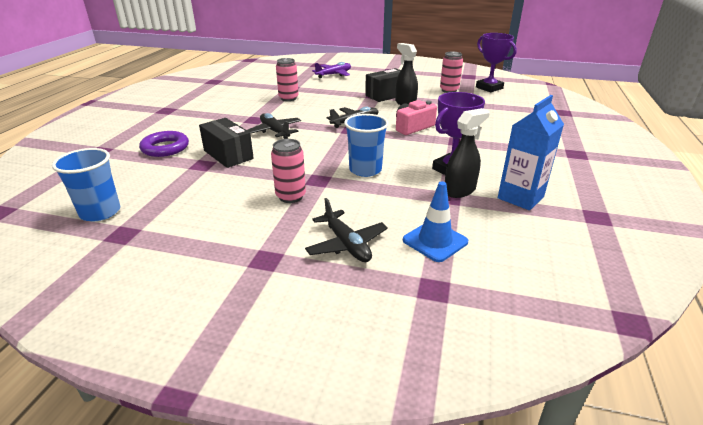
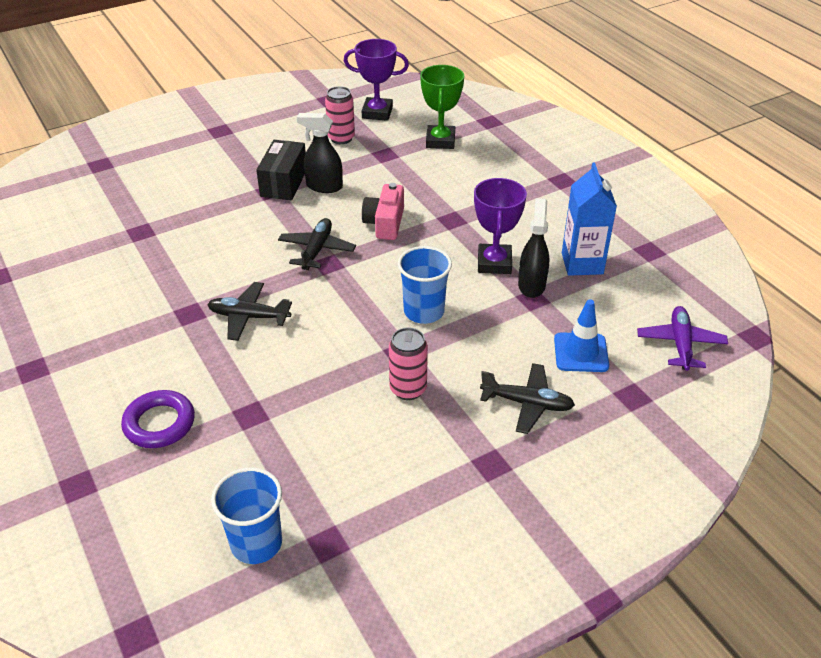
camera: 45 degrees left, 10 degrees up
black box [199,118,254,168] -> none
pink can [276,58,299,101] -> none
purple plane [312,62,351,78] -> purple plane moved to [637,306,728,371]
none -> green trophy [420,65,464,149]

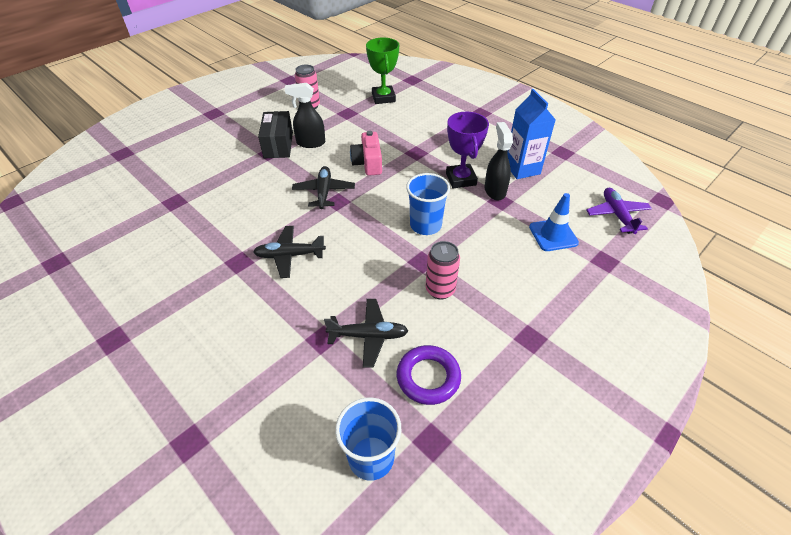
camera: 15 degrees left, 5 degrees up
purple ring [121,390,195,448] -> purple ring moved to [397,345,461,405]
purple trophy [344,39,409,121] -> none
black plane [480,363,575,434] -> black plane moved to [324,299,408,368]

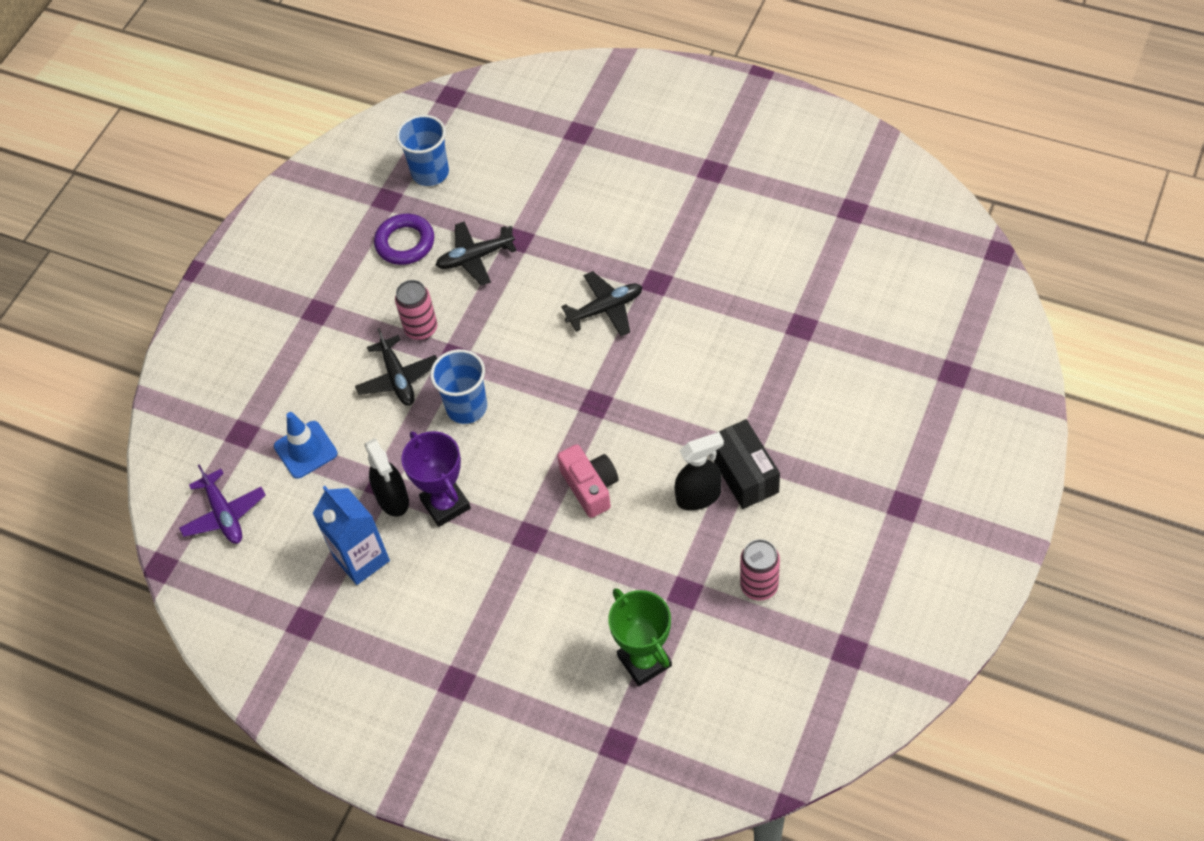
camera: 165 degrees right, 10 degrees up
black plane [292,166,355,209] -> black plane moved to [355,328,437,406]

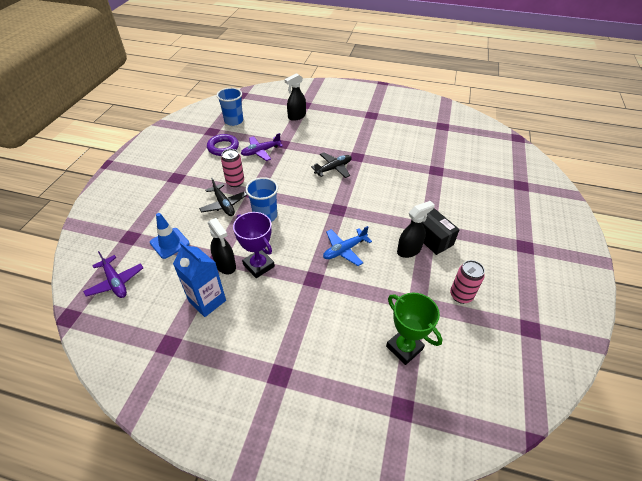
camera: 15 degrees left, 10 degrees down
black plane [436,221,516,286] -> purple plane [241,133,283,161]
pink camera [557,444,618,518] -> blue plane [323,226,372,266]
none -> black spray bottle [284,73,306,121]

